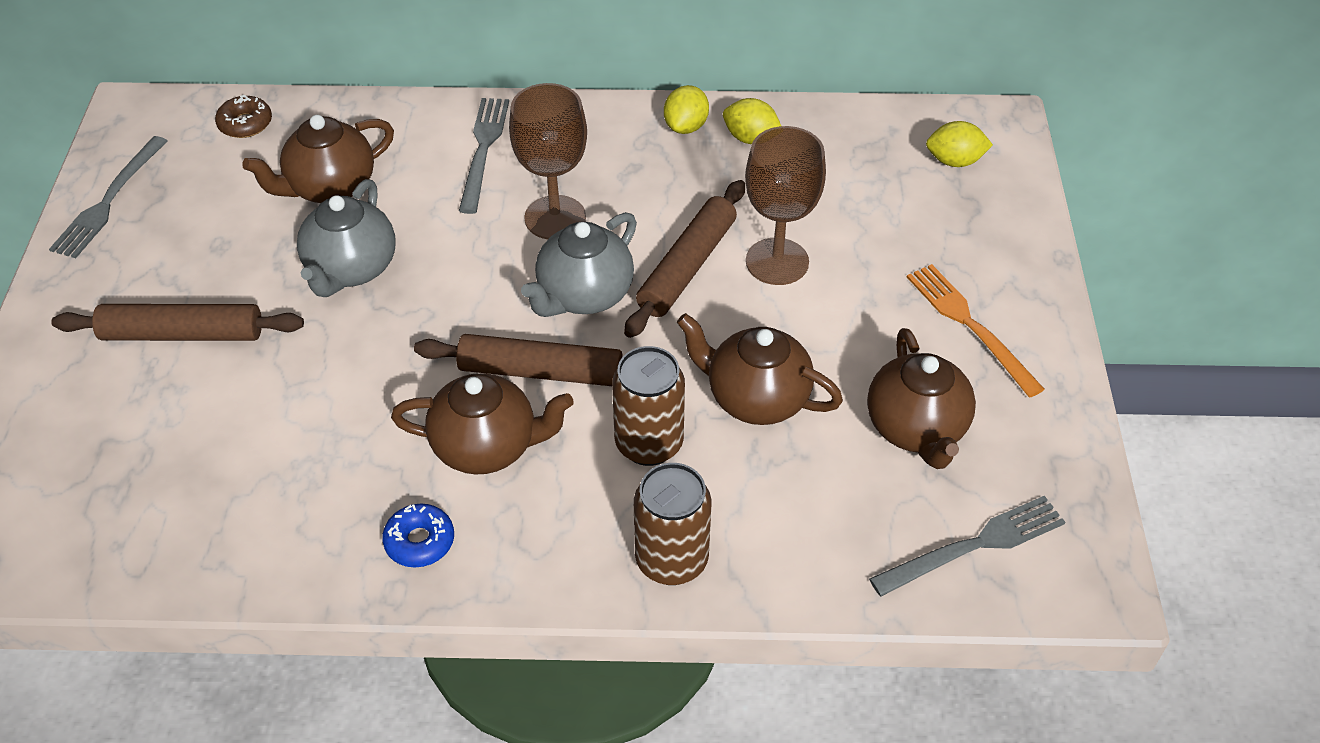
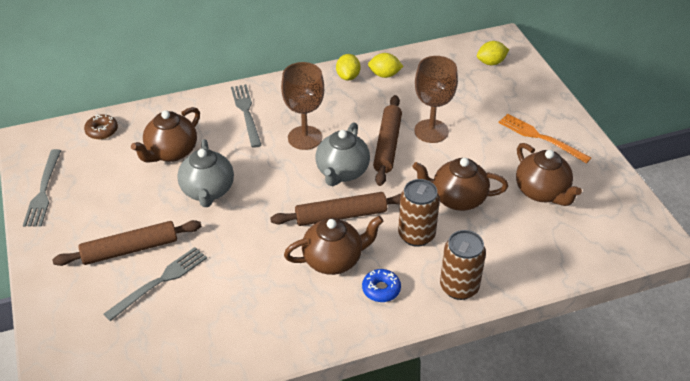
camera: 20 degrees left, 5 degrees down
blue donut [382,504,454,567] -> blue donut moved to [362,269,401,302]
grey fork [869,496,1066,597] -> grey fork moved to [104,247,207,321]

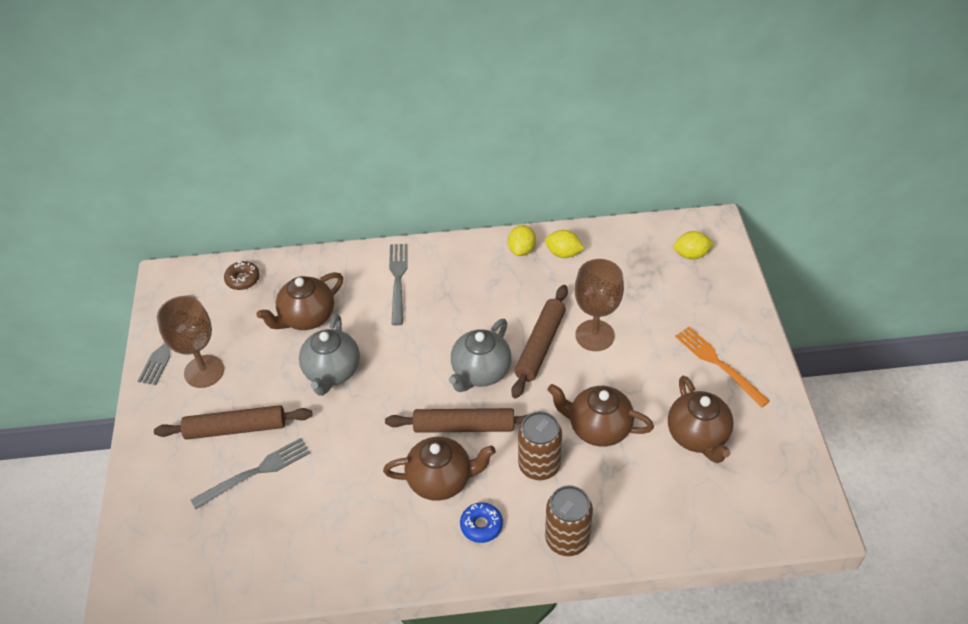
camera: 15 degrees right, 5 degrees up
brown goblet [281,62,324,150] -> brown goblet moved to [157,296,224,388]

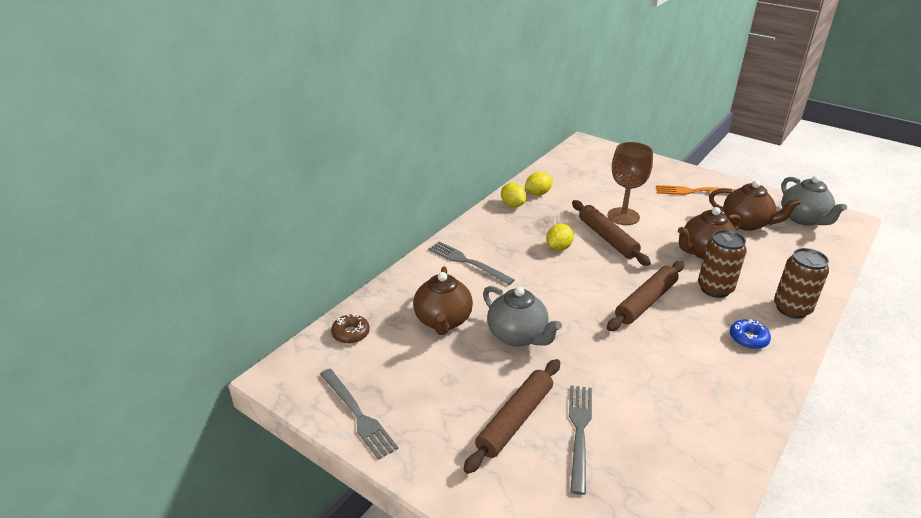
camera: 50 degrees left, 15 degrees down
brown goblet [157,296,224,388] -> none
brown teapot [383,437,496,501] -> none
grey teapot [449,319,512,392] -> grey teapot moved to [781,176,847,226]
yellow lemon [673,231,714,260] -> yellow lemon moved to [546,224,574,251]

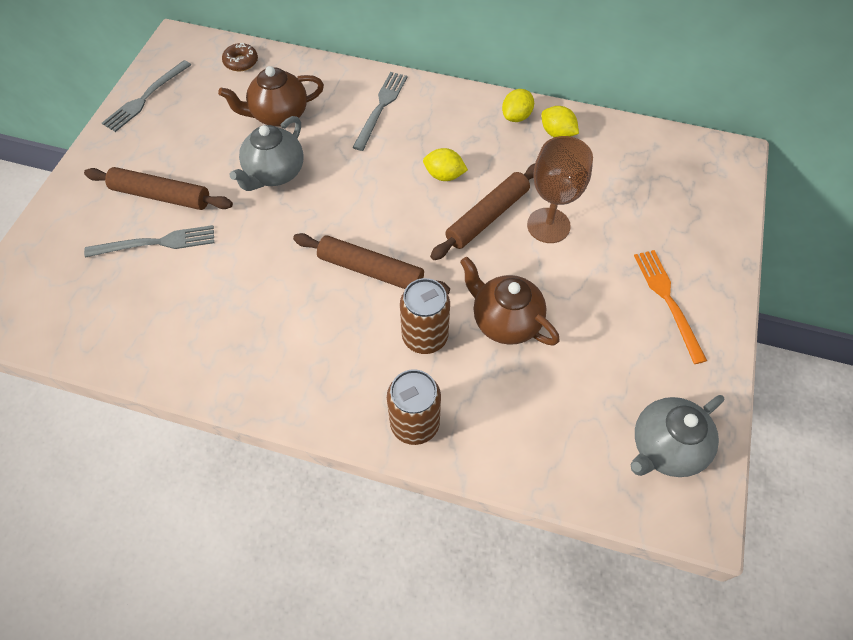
camera: 70 degrees right, 25 degrees up
brown teapot [709,180,801,231] -> none
blue donut [730,319,771,349] -> none

